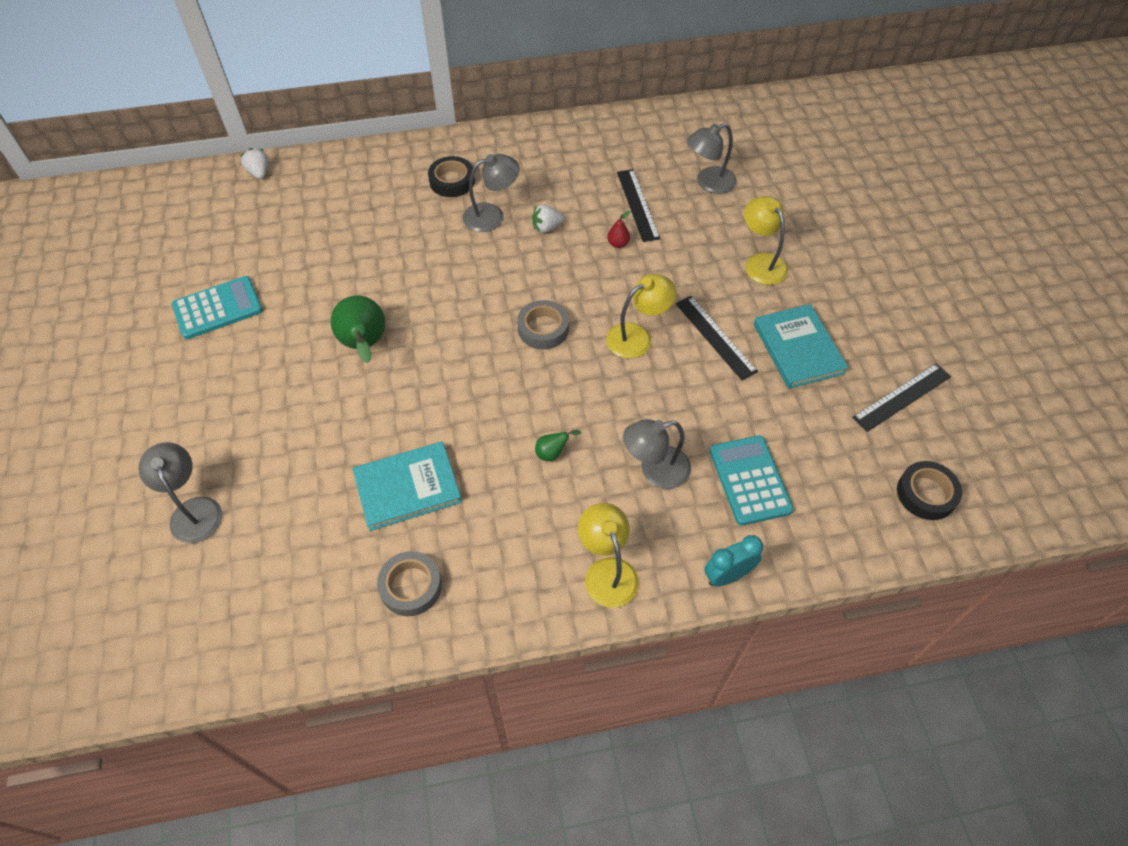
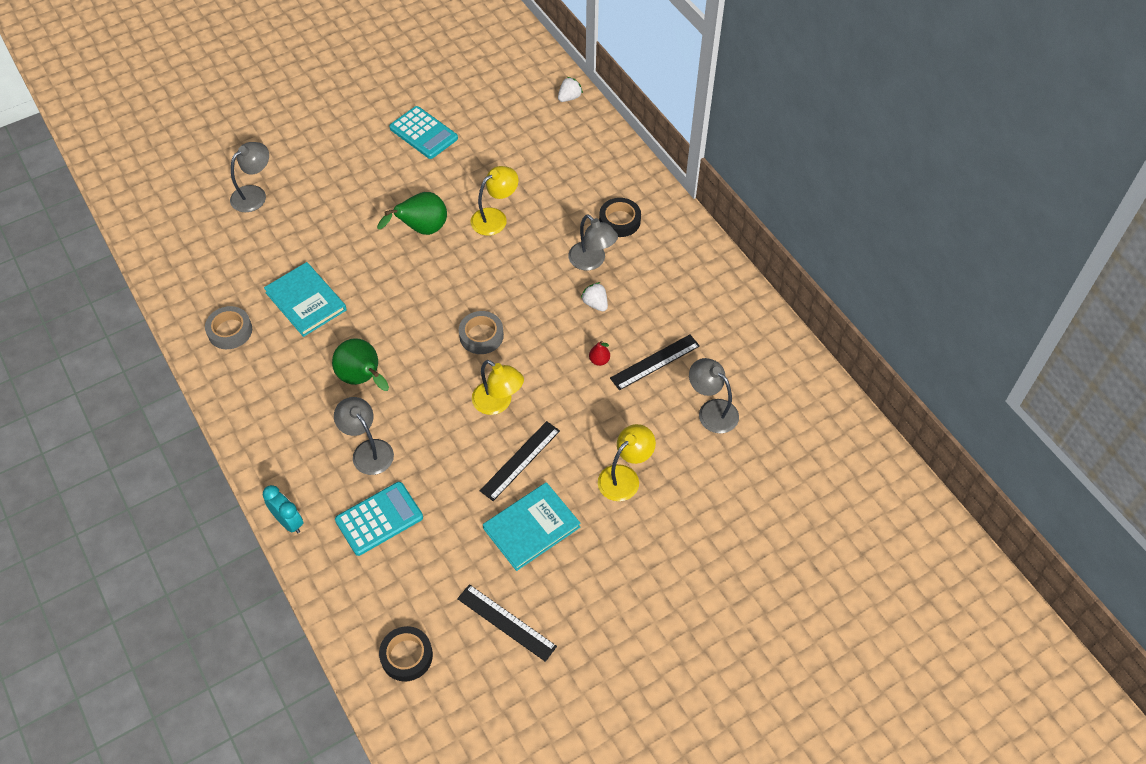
camera: 70 degrees right, 0 degrees up
green pear [535,430,581,461] -> green pear [332,338,389,391], size x2.13
yellow lamp [578,503,639,608] -> yellow lamp moved to [471,166,519,236]

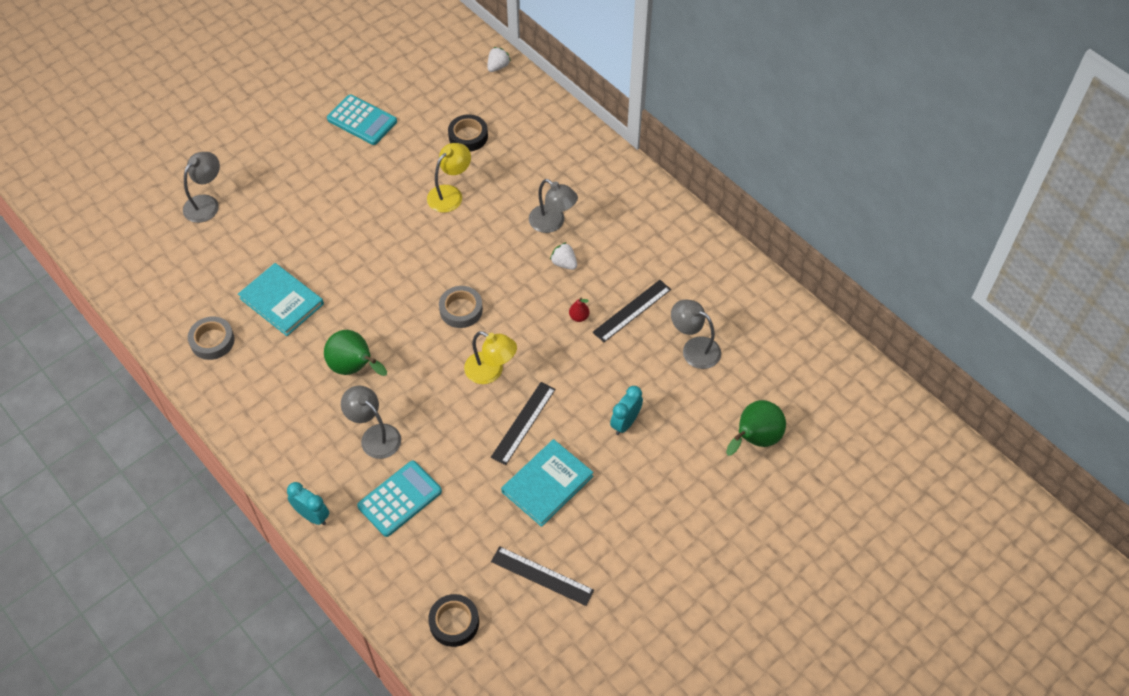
camera: 10 degrees left, 0 degrees up
green pear [377,192,447,235] -> green pear moved to [726,400,786,456]
yellow lamp [598,424,656,501] -> turquoise clock [610,386,643,435]
black tape [599,198,641,237] -> black tape moved to [448,115,488,152]

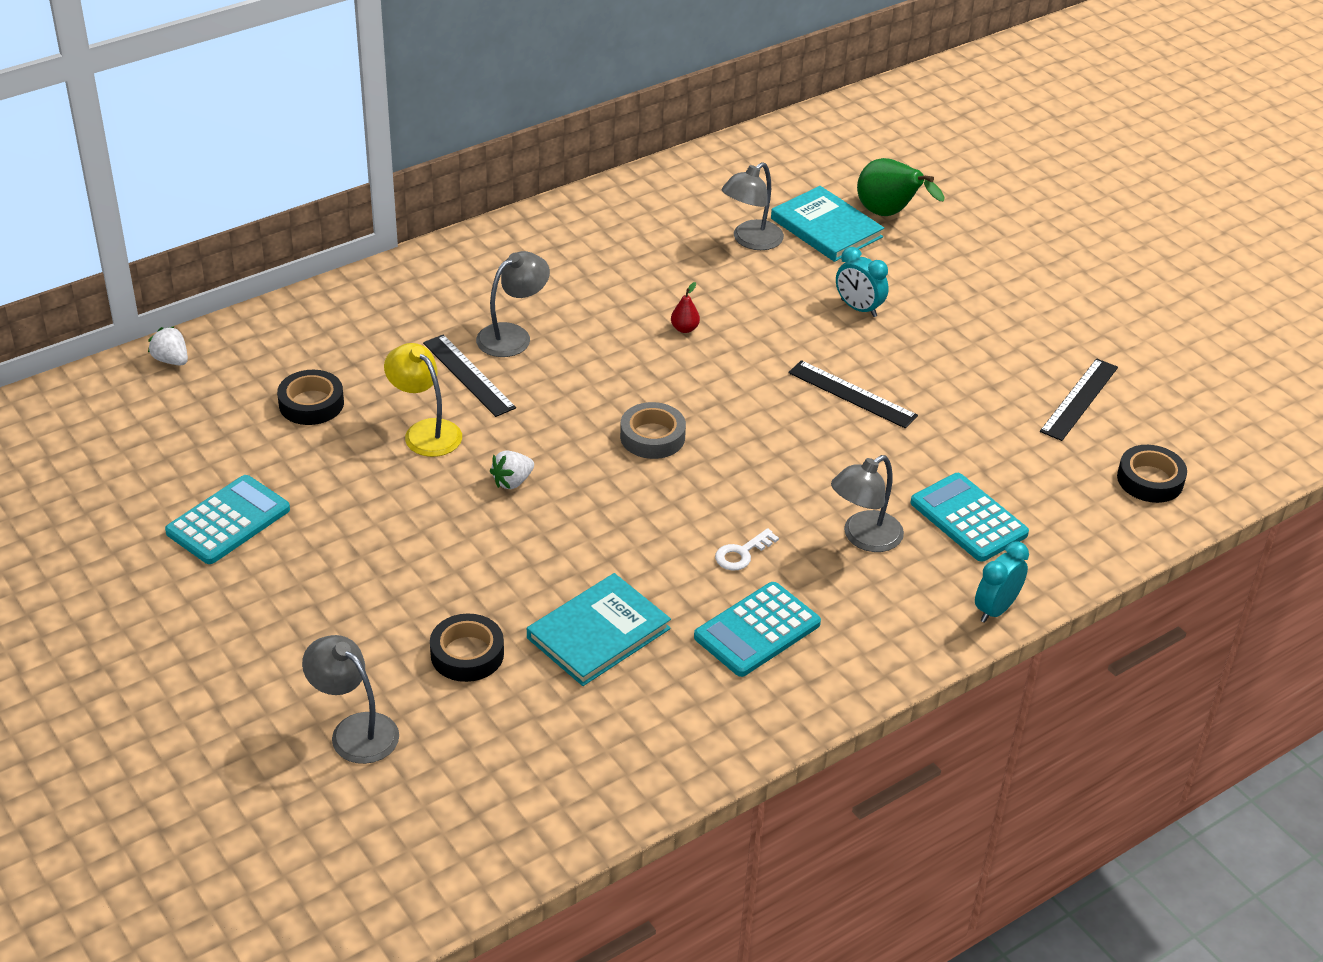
camera: 85 degrees left, 15 degrees down
grey tape [188,316,235,360] -> none
green pear [324,330,387,376] -> white key [715,528,779,571]
yellow lamp [464,331,517,384] -> none
turquoise book [501,439,594,527] -> turquoise book moved to [771,186,884,262]
white strawberry [550,242,577,270] -> white strawberry moved to [490,450,534,489]
black ruler [593,280,671,342] -> black ruler moved to [423,334,516,417]
none -> black tape [430,613,504,682]
none -> turquoise calculator [694,582,821,677]

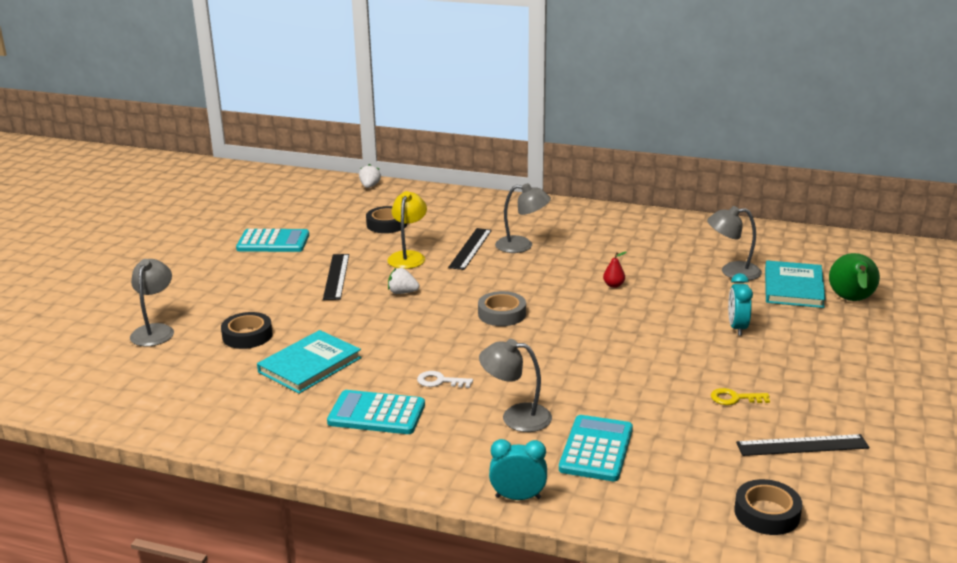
camera: 55 degrees right, 15 degrees down
turquoise book [527,573,671,686] -> turquoise book turned 60 degrees counterclockwise [257,330,362,394]
black ruler [788,360,918,428] -> black ruler moved to [323,254,349,300]
none -> yellow key [711,388,770,405]

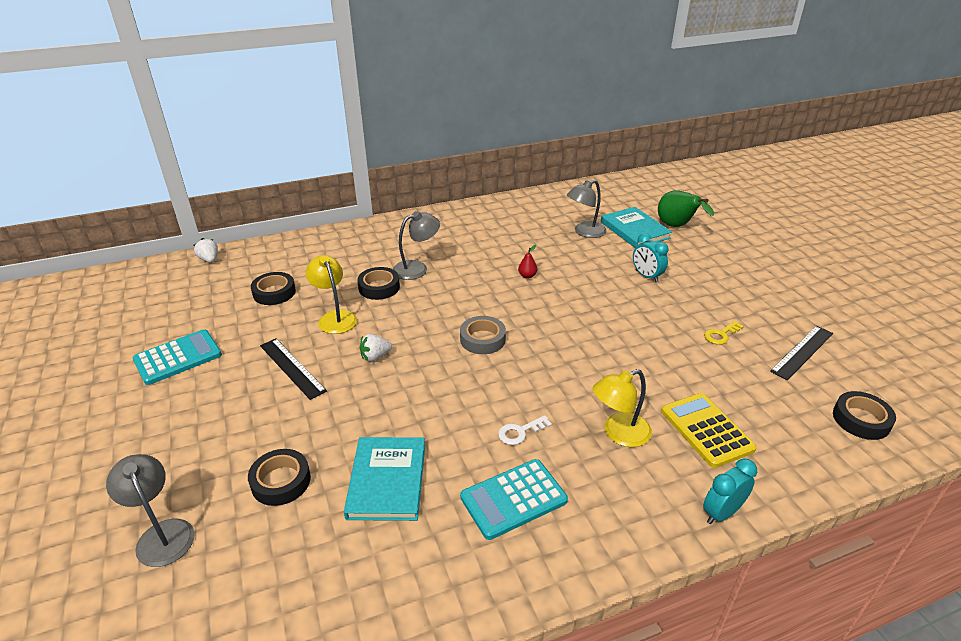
camera: 40 degrees left, 10 degrees up
black ruler [448,228,492,270] -> black tape [357,267,400,300]
grey lamp [479,339,552,432] -> yellow lamp [593,369,652,447]
turquoise calculator [559,415,633,481] -> yellow calculator [661,393,757,468]

